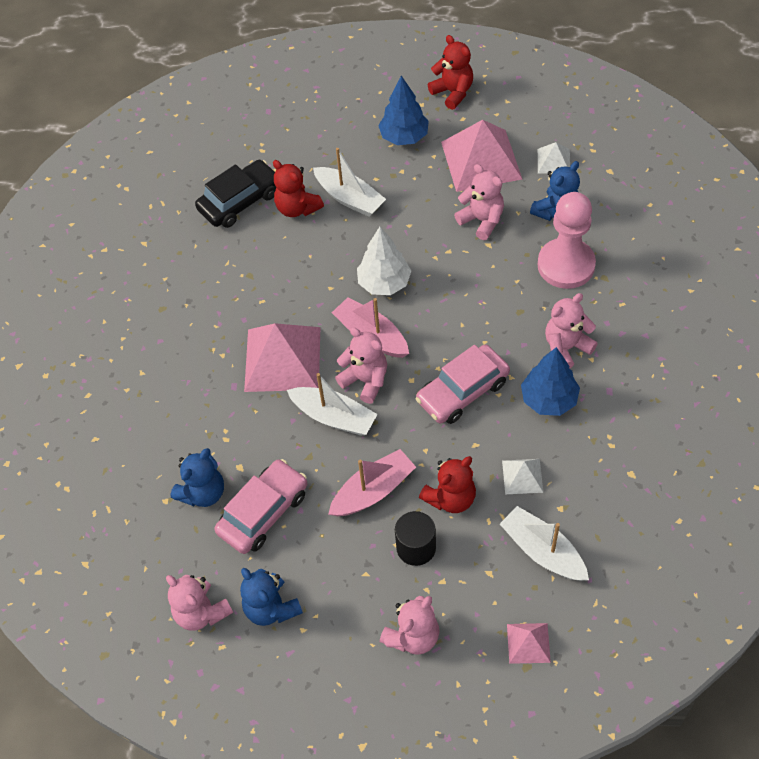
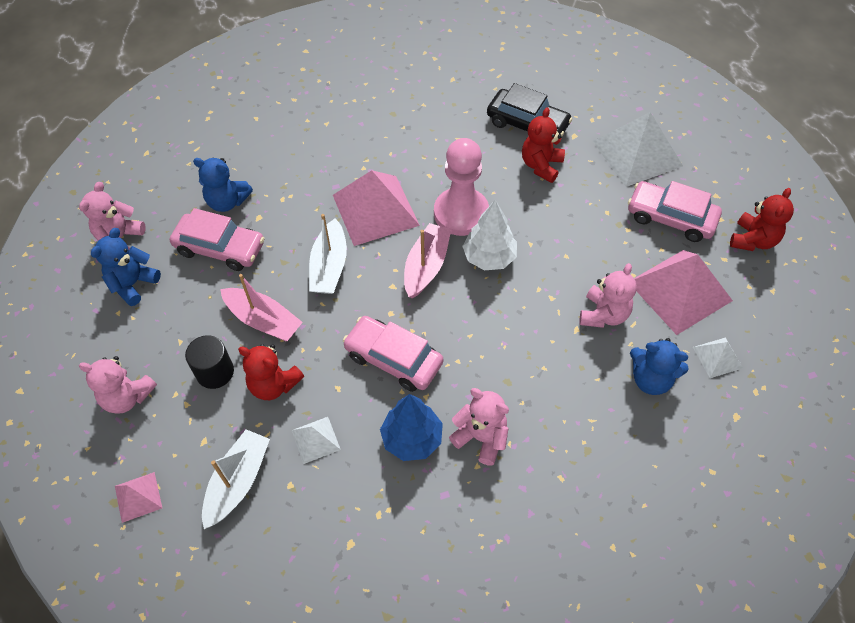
camera: 65 degrees right, 0 degrees up
white boat [313,148,386,217] -> none
pink teddy bear [335,327,387,404] -> none
blue tree [378,75,429,145] -> pink car [628,181,722,242]
pink pawn [537,192,596,289] -> pink pawn moved to [434,138,489,236]
none -> white pyramid [593,112,683,187]

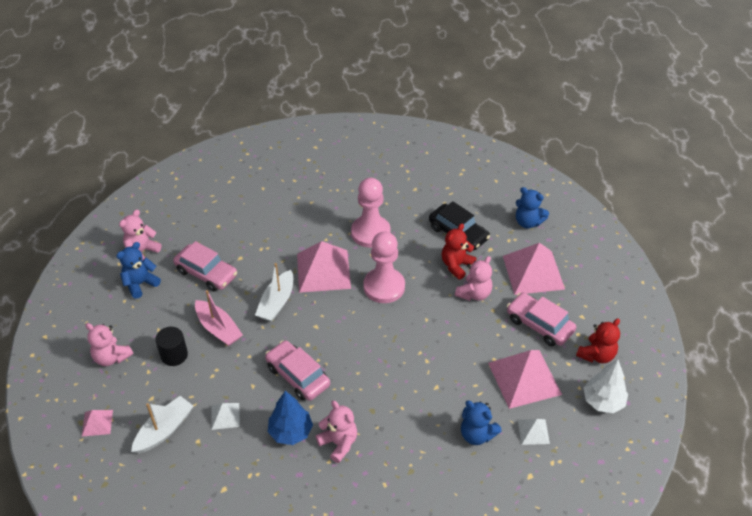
camera: 15 degrees right, 10 degrees down
blue teddy bear [193,158,253,212] -> blue teddy bear moved to [516,187,549,228]
red teddy bear [238,344,304,400] -> none
pink boat [404,223,451,299] -> none
white tree [462,200,517,270] -> white tree moved to [584,360,628,413]
pink teddy bear [579,263,637,328] -> pink teddy bear moved to [455,256,492,301]
white pyramid [593,112,683,187] -> pink pyramid [503,243,565,295]
none -> pink pawn [351,178,391,248]

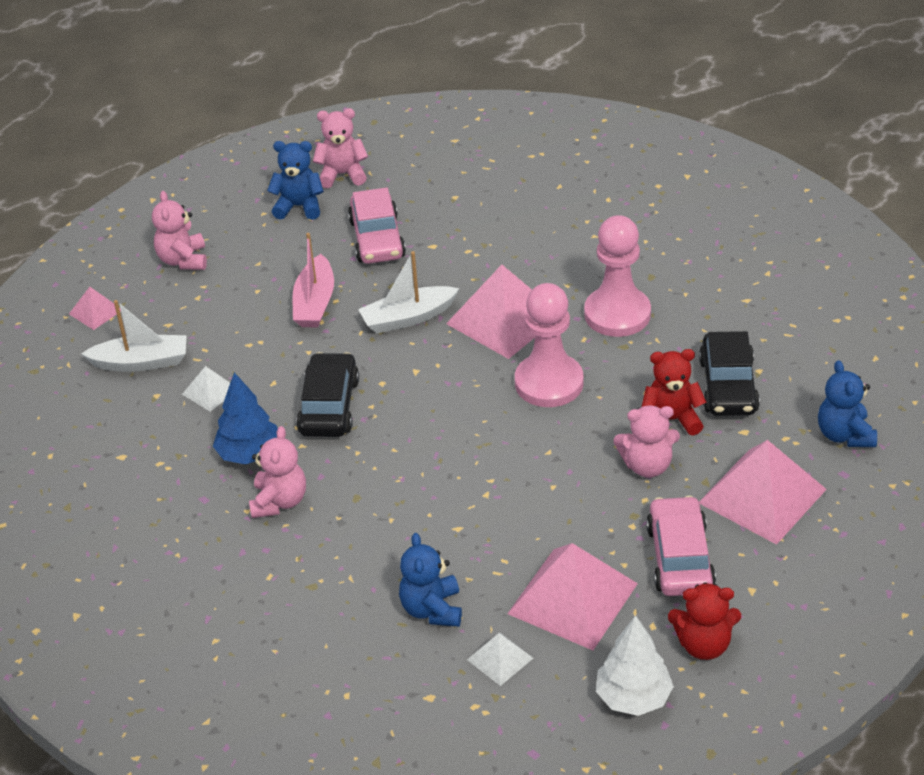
camera: 50 degrees right, 5 degrees down
black cylinder [155,327,188,366] -> none
pink car [265,340,330,401] -> black car [296,352,359,437]

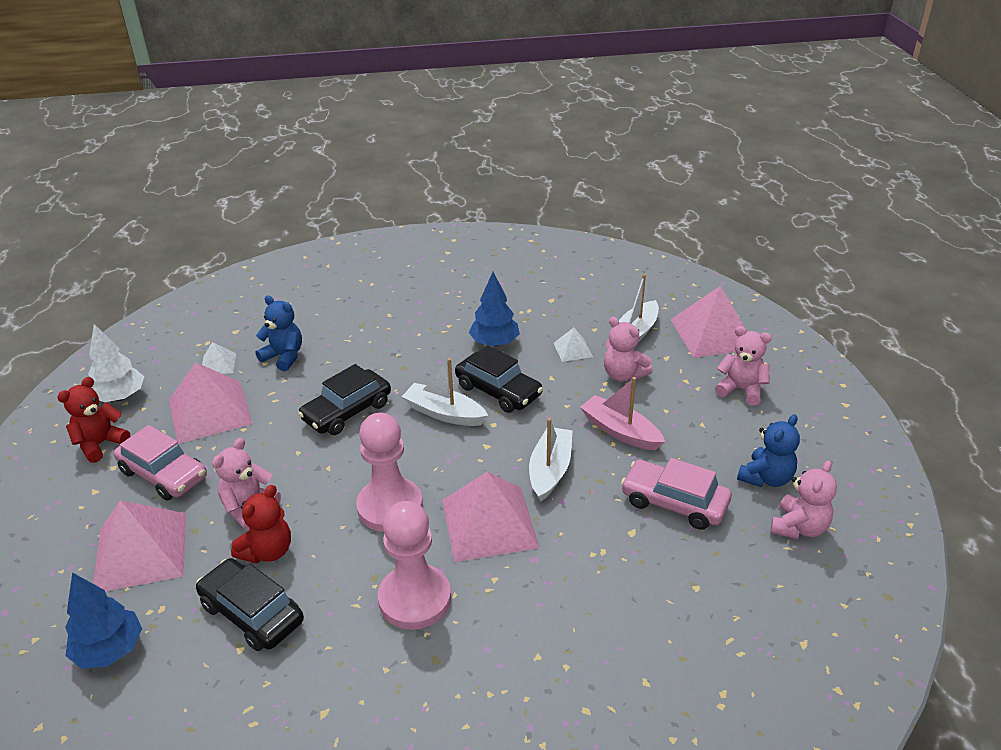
camera: 125 degrees right, 5 degrees down
pink pyramid [69,287,121,330] -> pink pyramid [670,286,746,358], size x2.09
pink teddy bear [249,426,306,518] -> pink teddy bear moved to [604,317,653,381]
blue teddy bear [818,360,877,447] -> blue tree [65,572,142,669]
none -> black car [298,364,391,435]
none -> white boat [402,358,488,426]

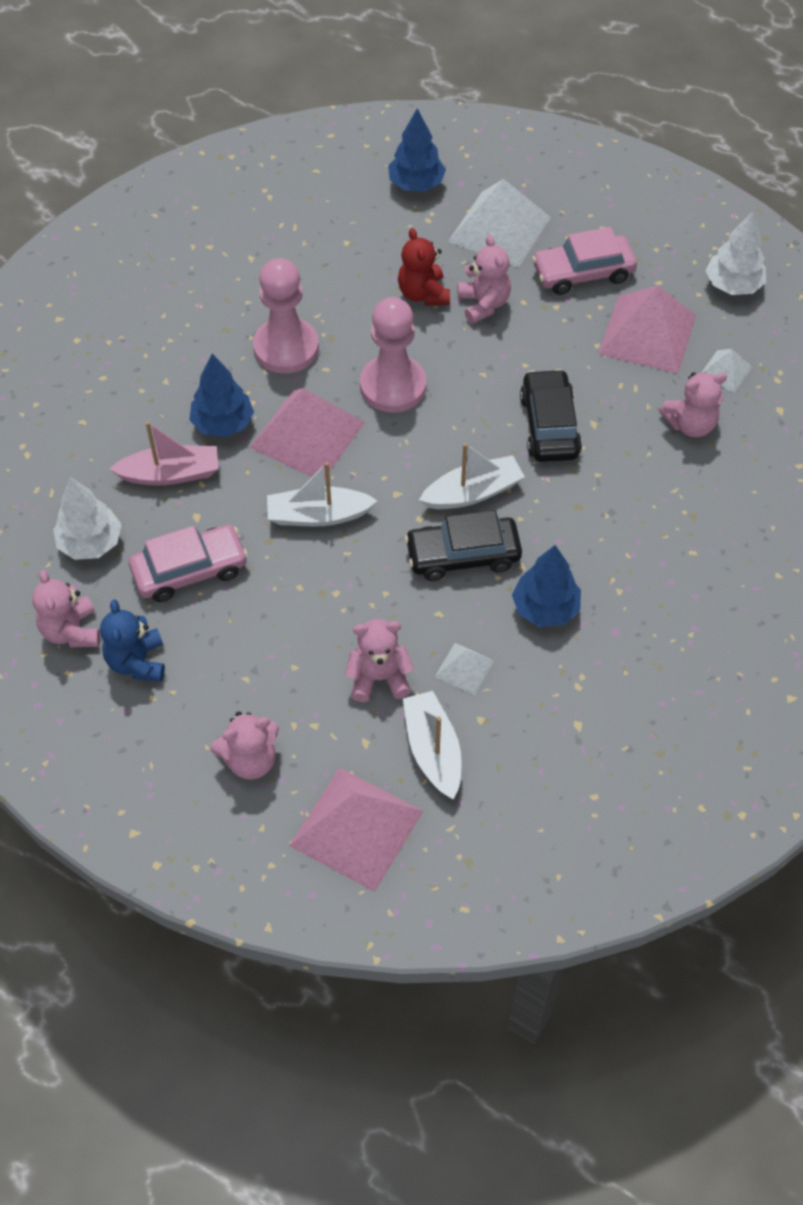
camera: 130 degrees right, 20 degrees up
red teddy bear [57,377,130,463] -> none
pink pyramid [93,500,186,591] -> white pyramid [448,179,551,268]
black car [196,558,304,651] -> none
blue teddy bear [256,296,302,371] -> pink teddy bear [659,372,727,437]
white boat [529,418,573,502] -> white boat turned 120 degrees clockwise [267,462,377,526]
pink boat [580,377,665,450] -> pink boat moved to [109,421,219,485]
none -> white tree [53,477,122,560]
none -> blue tree [189,354,254,438]

